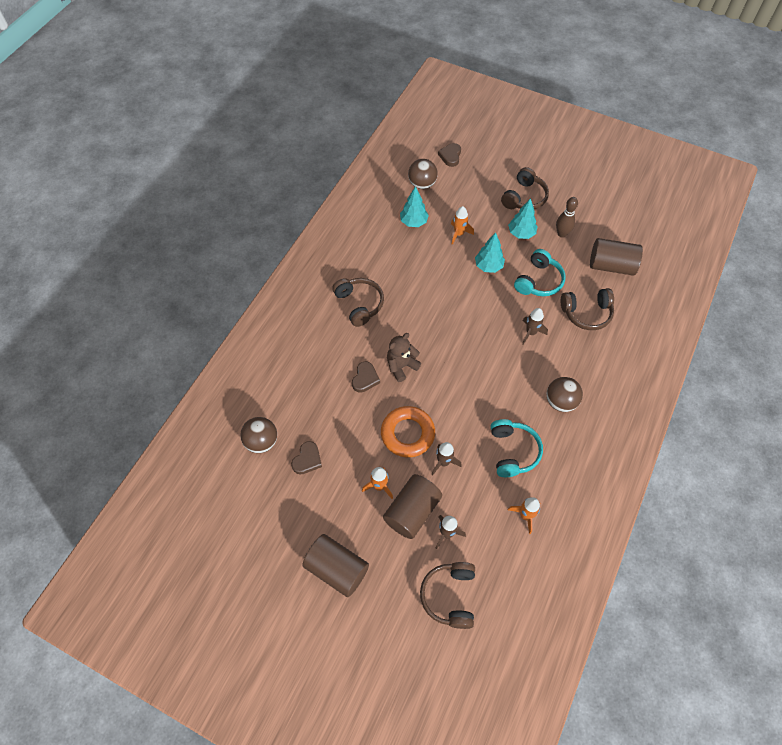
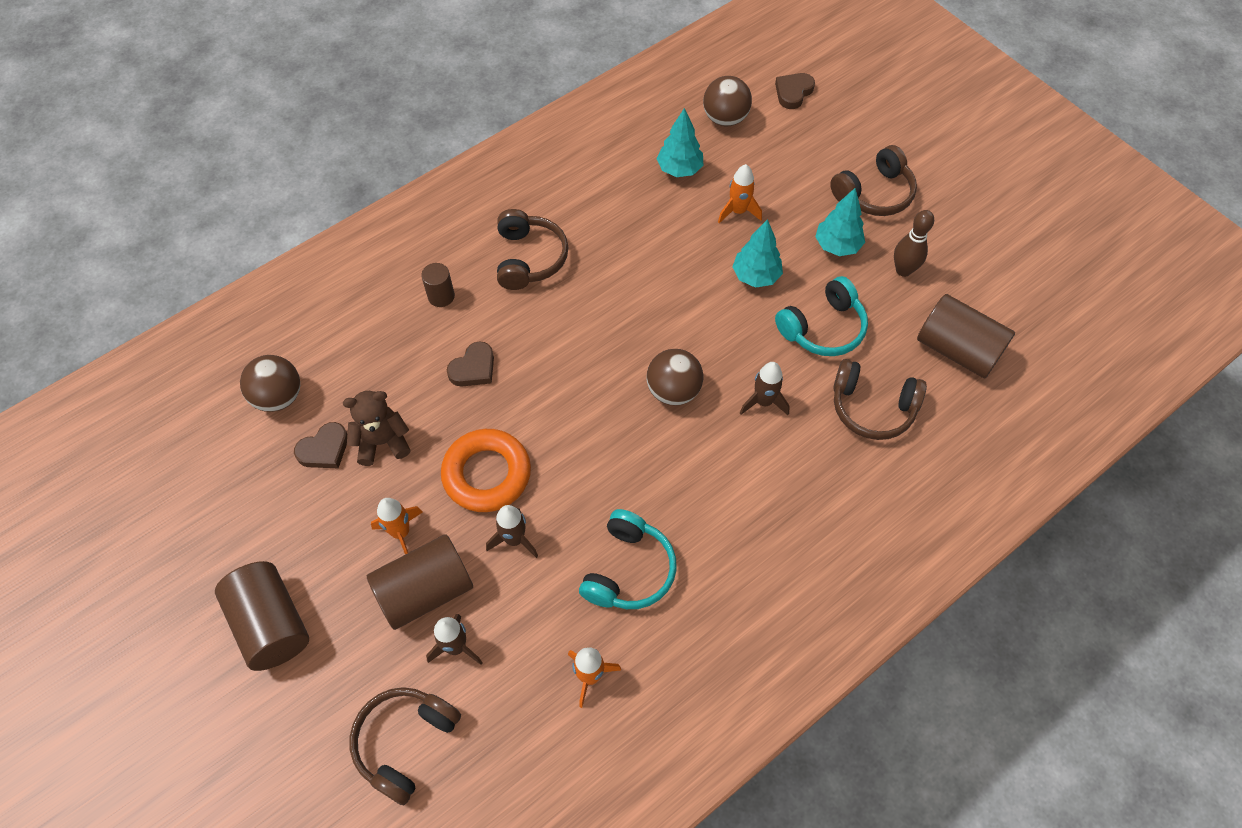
camera: 25 degrees right, 0 degrees up
brown teddy bear [387,333,421,382] -> brown teddy bear moved to [343,391,411,466]
brown ball [547,377,583,412] -> brown ball moved to [647,349,703,406]
none -> brown cylinder [421,263,455,307]

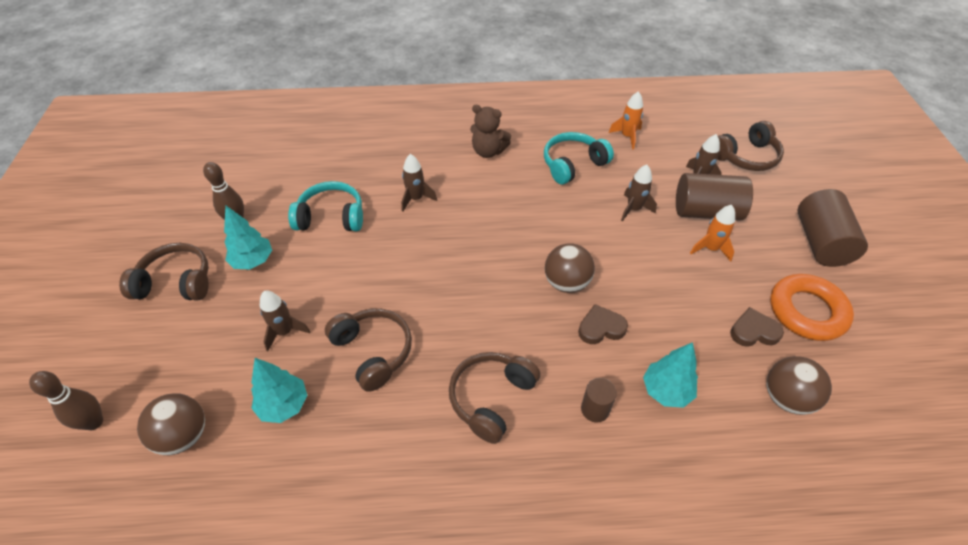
camera: 145 degrees left, 10 degrees down
brown teddy bear [343,391,411,466] -> brown teddy bear moved to [470,105,511,158]
orange ring [441,429,531,512] -> orange ring moved to [770,274,854,341]
brown ball [647,349,703,406] -> brown ball moved to [545,243,595,293]
orange rocket [718,164,762,223] -> brown rocket [260,291,311,351]
turquoise tree [732,219,783,288] -> turquoise tree moved to [643,342,698,408]
brown heart [775,73,815,109] -> brown bowling pin [29,371,103,430]
brown headphones [833,359,927,440] -> brown headphones moved to [325,308,412,392]
brown cylinder [917,294,1015,378] -> none

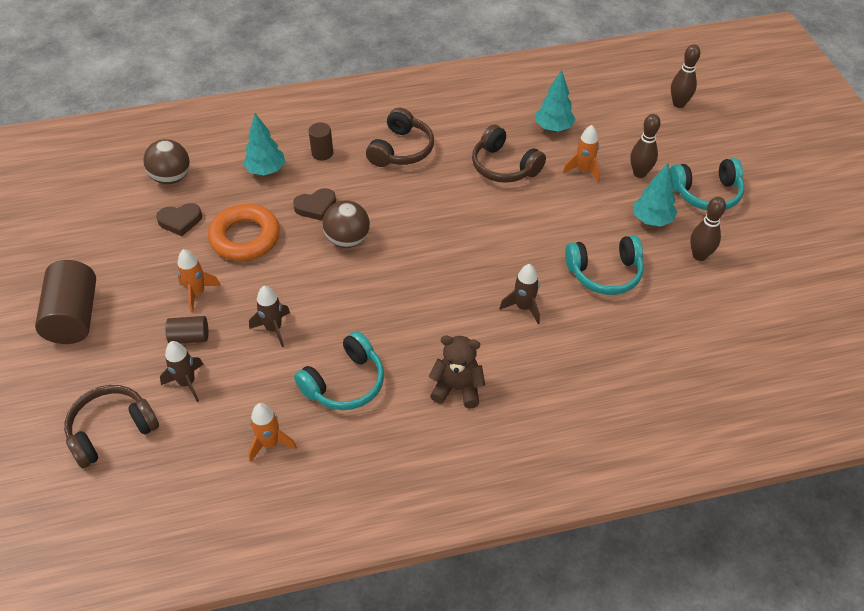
camera: 170 degrees right, 0 degrees up
brown headphones [119,243,209,300] -> turquoise headphones [670,158,744,210]
brown ball [137,393,205,455] -> none
brown rocket [260,291,311,351] -> orange rocket [563,125,600,183]
brown cylinder [676,173,753,221] -> brown cylinder [165,316,209,344], size x0.52
orange ring [770,274,854,341] -> orange ring moved to [208,204,280,261]
none -> brown bowling pin [630,114,661,178]

